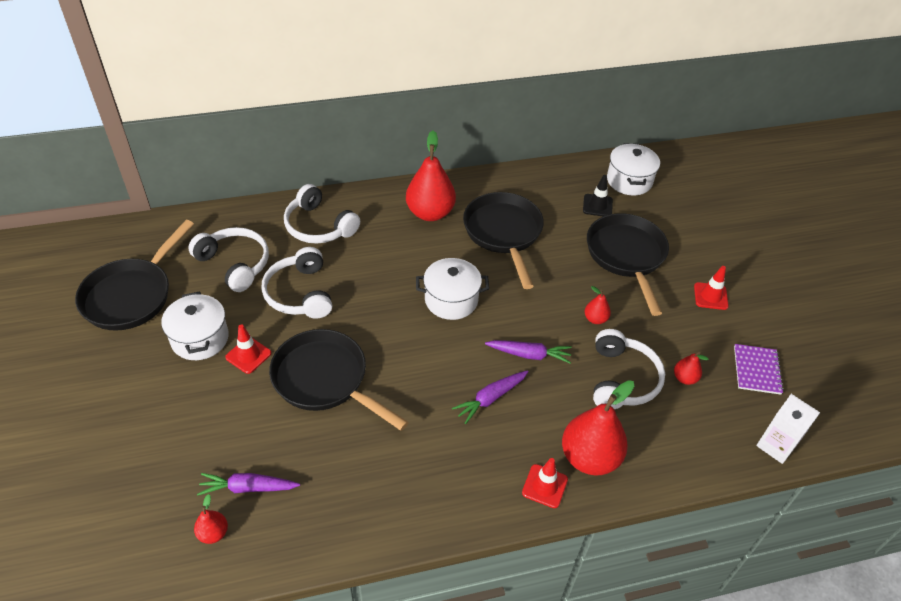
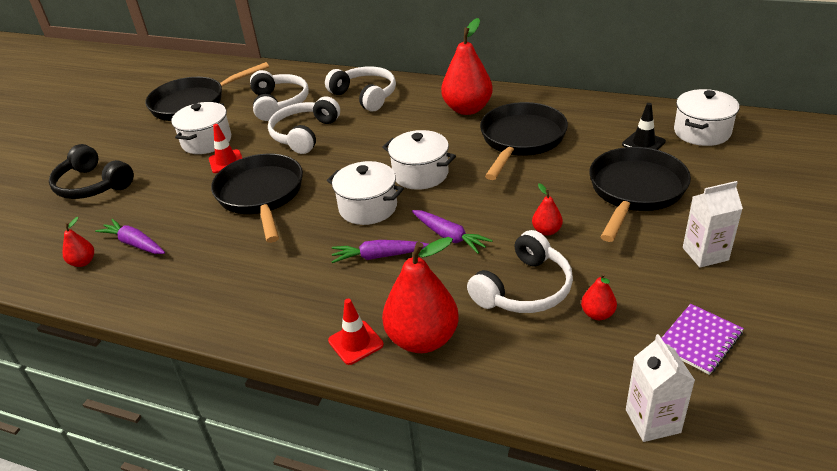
camera: 40 degrees right, 10 degrees down
white headphones [284,184,360,244] -> white headphones turned 150 degrees clockwise [325,66,396,111]
red traffic cone [694,266,729,310] -> white carton [683,181,743,268]
none -> black headphones [49,144,134,199]
none -> white pot [327,161,404,225]

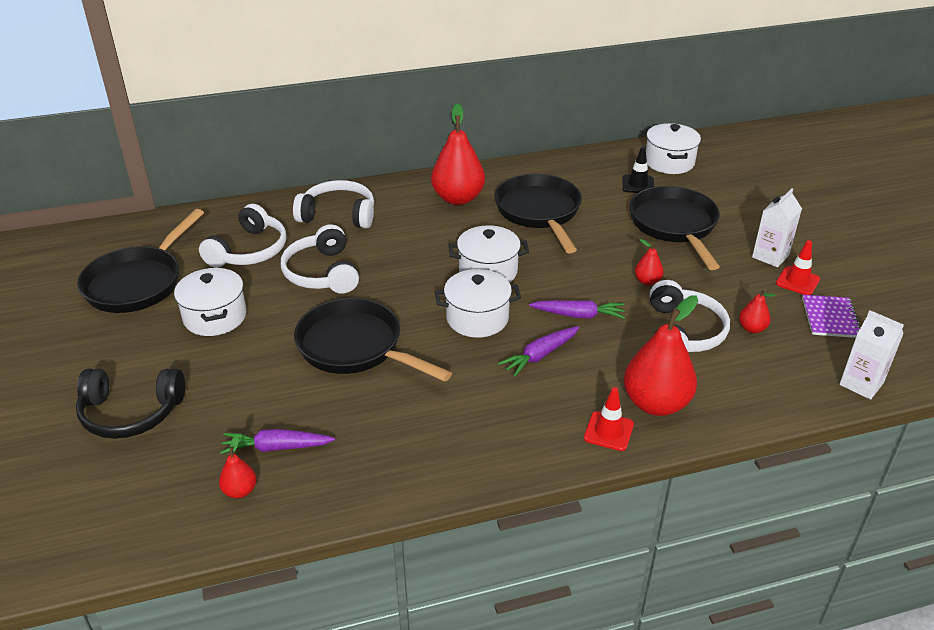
camera: 40 degrees left, 0 degrees up
red traffic cone [209,124,242,173] -> red traffic cone moved to [776,240,820,295]
white headphones [250,70,309,121] -> white headphones turned 75 degrees clockwise [199,204,286,268]

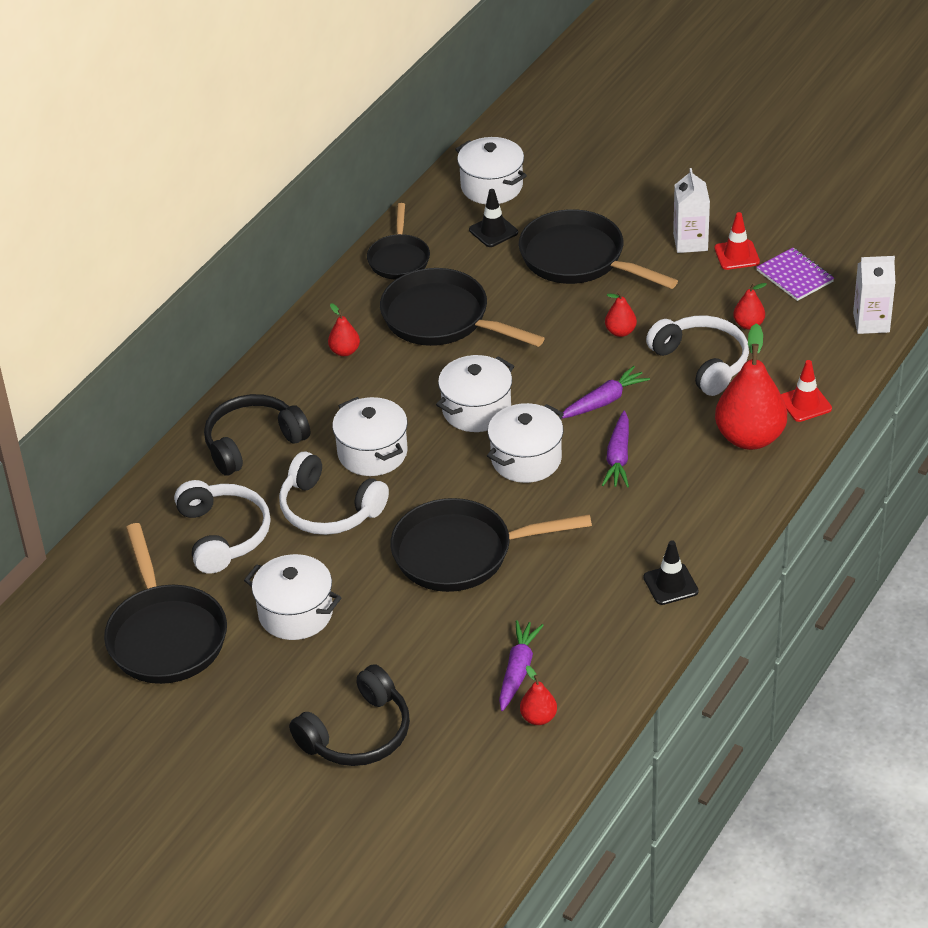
camera: 40 degrees left, 5 degrees up
purple carrot [220,429,335,454] -> purple carrot turned 150 degrees clockwise [499,620,544,711]
white headphones [293,180,374,228] -> black headphones [204,394,310,475]
red pear [431,103,485,205] -> red pear [328,303,360,356], size x0.47
red traffic cone [584,387,634,451] -> red traffic cone moved to [781,360,832,422]
none -> white pot [332,397,408,476]
none -> black pan [367,203,430,279]
none -> black traffic cone [643,540,699,605]

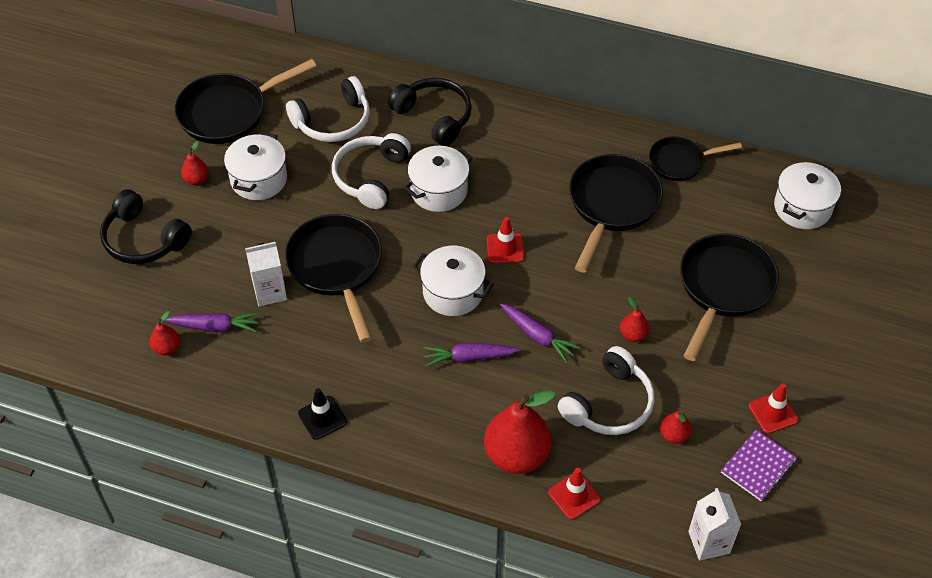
camera: 75 degrees right, 10 degrees up
red pear [328,303,360,356] -> red pear moved to [181,141,209,185]
white pot [436,355,514,432] -> red traffic cone [487,217,524,264]
black traffic cone [469,189,518,247] -> none
white carton [673,168,710,253] -> white carton moved to [245,242,287,306]

